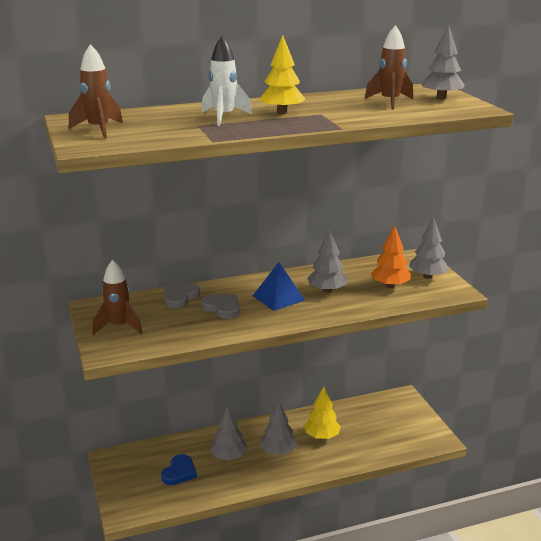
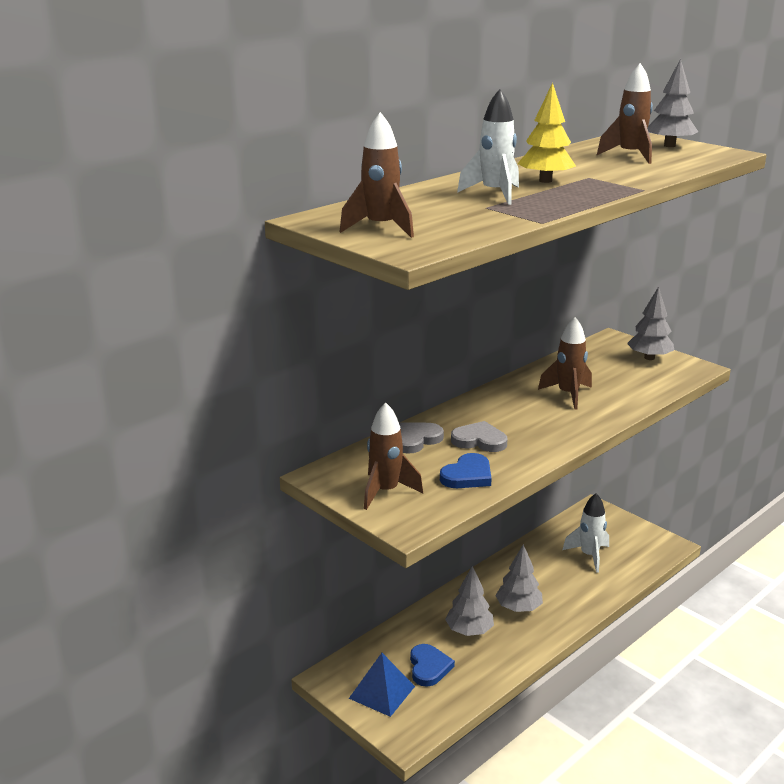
camera: 25 degrees left, 0 degrees up
grey heart [163,283,200,308] -> grey heart turned 45 degrees clockwise [399,422,444,453]
blue pyramid [253,262,305,311] -> blue pyramid moved to [349,653,415,717]
yellow tree [304,387,341,439] -> none
grey tree [307,229,348,293] -> brown rocket [538,317,592,410]
orange tree [370,226,411,288] -> none
none -> blue heart [440,453,492,488]
none -> white rocket [563,493,609,573]

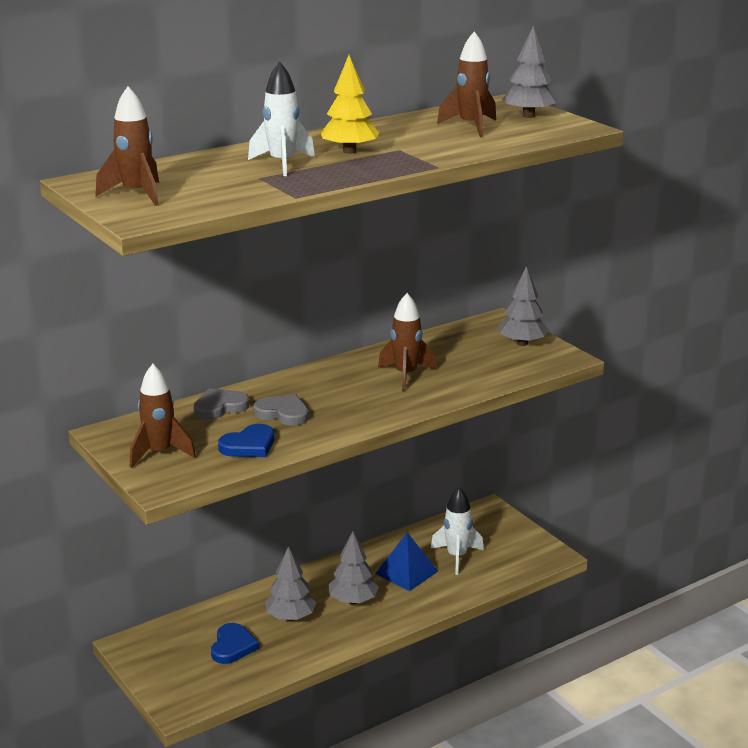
camera: 10 degrees right, 0 degrees up
blue pyramid [349,653,415,717] -> blue pyramid moved to [375,532,438,591]

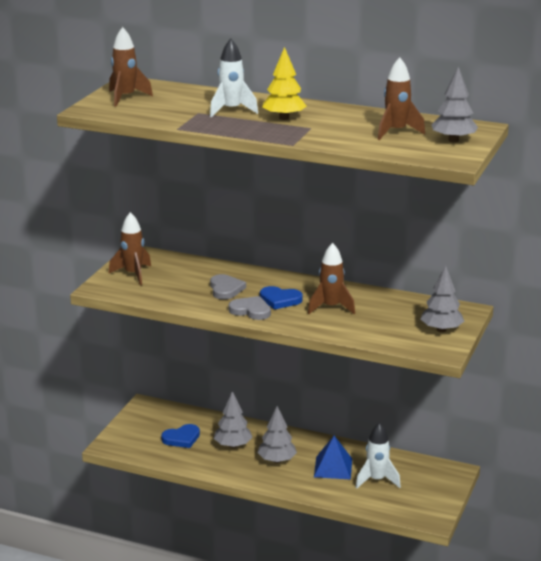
camera: 55 degrees right, 0 degrees up
grey heart [193,388,250,420] -> grey heart moved to [229,296,271,320]
blue heart [218,424,274,457] -> blue heart moved to [260,286,303,310]

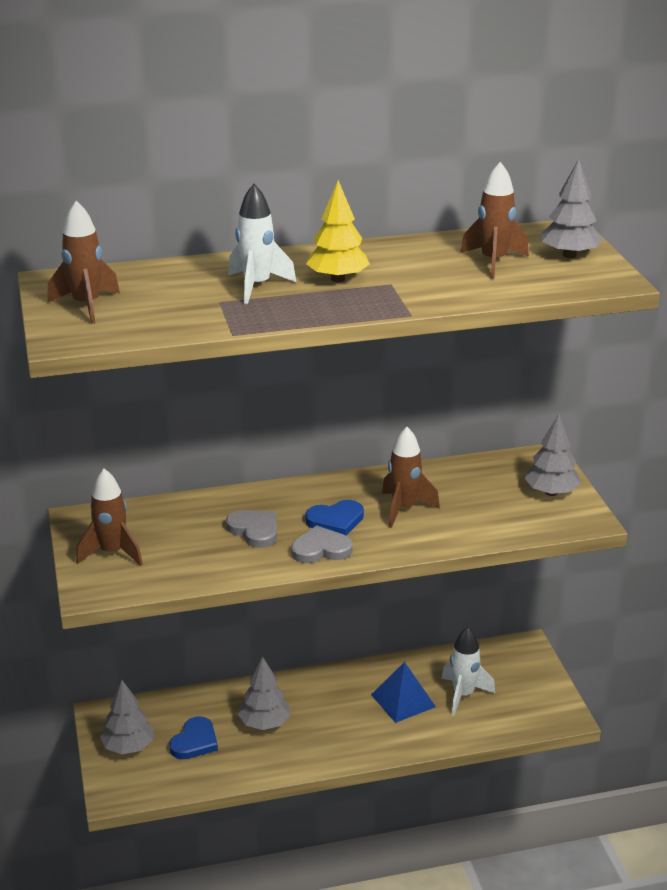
camera: 35 degrees left, 5 degrees up
grey tree [257,406,297,463] -> grey tree moved to [100,680,154,754]

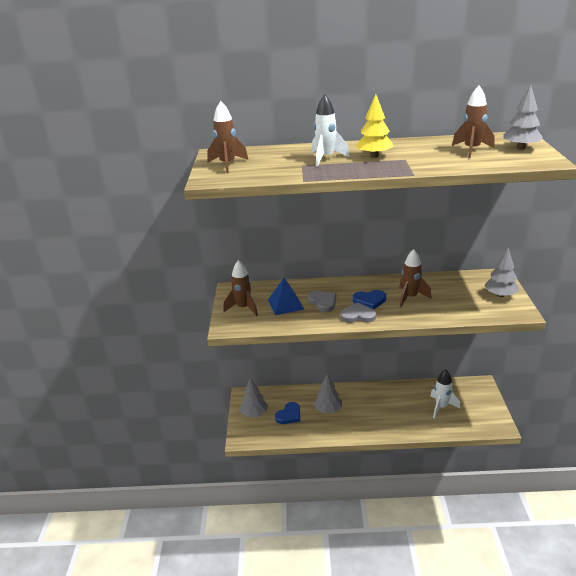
camera: 15 degrees right, 0 degrees up
blue pyramid [371,662,436,723] -> blue pyramid moved to [268,278,304,315]

